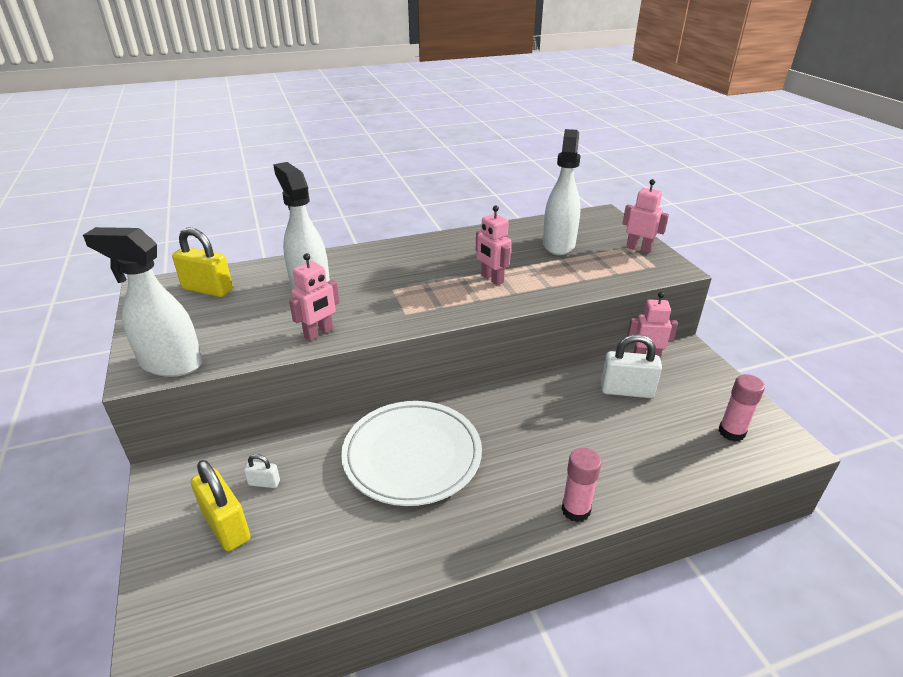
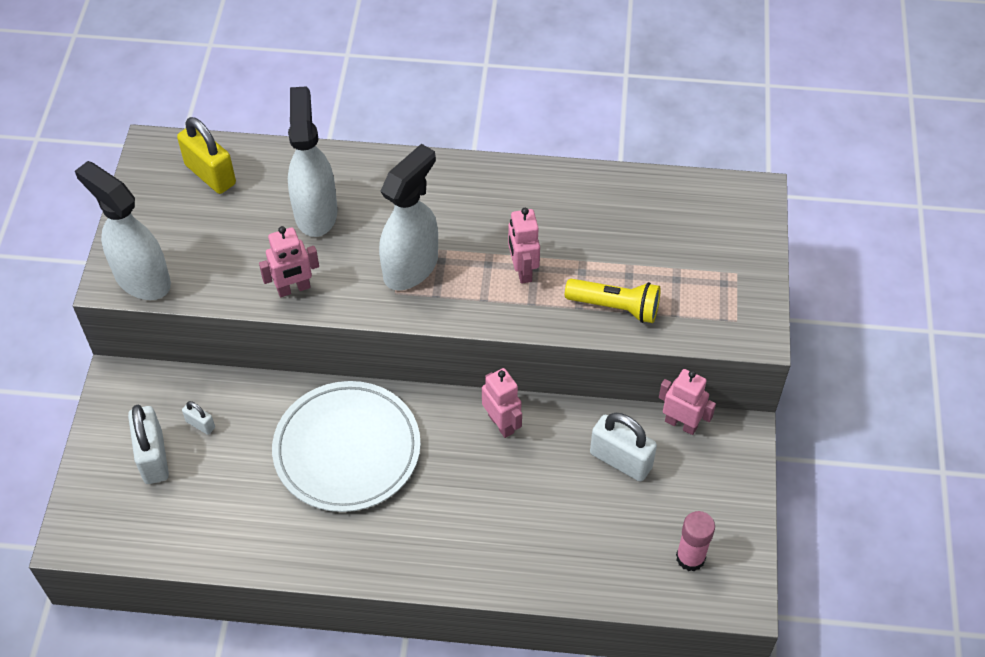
camera: 25 degrees right, 20 degrees up
yellow padlock [191,460,250,551] -> white padlock [128,405,169,484]
white spray bottle [543,129,581,255] -> white spray bottle moved to [379,144,438,290]
pink glue stick [561,448,602,522] -> none
pink robot [622,179,669,253] -> pink robot moved to [482,368,522,438]
none -> yellow flashlight [565,279,661,323]

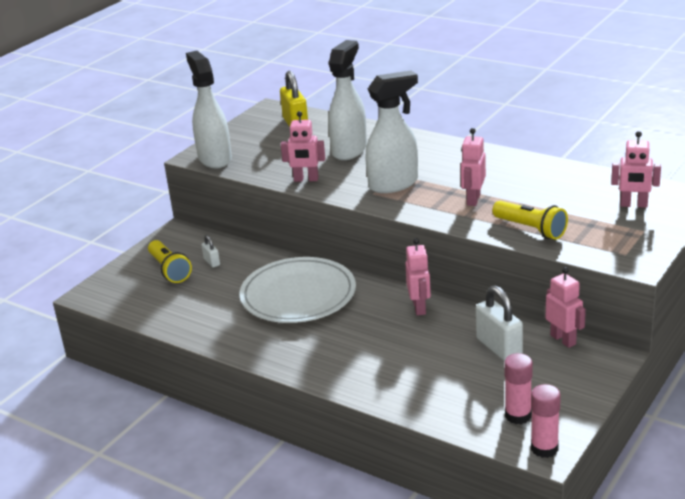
camera: 30 degrees right, 25 degrees down
white padlock [128,405,169,484] -> yellow flashlight [148,240,192,283]
none -> pink glue stick [531,384,561,458]
none -> pink robot [611,131,661,208]

